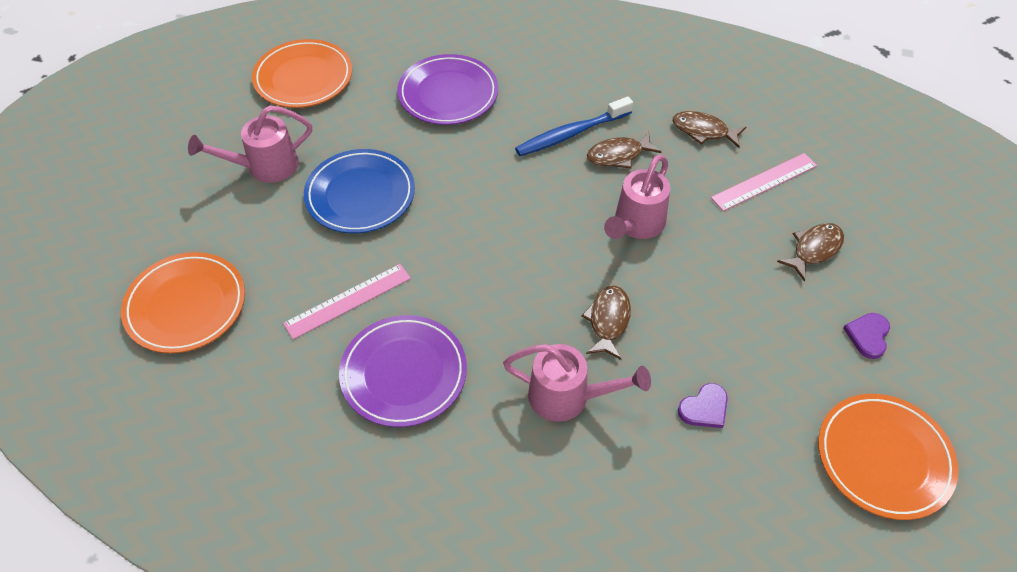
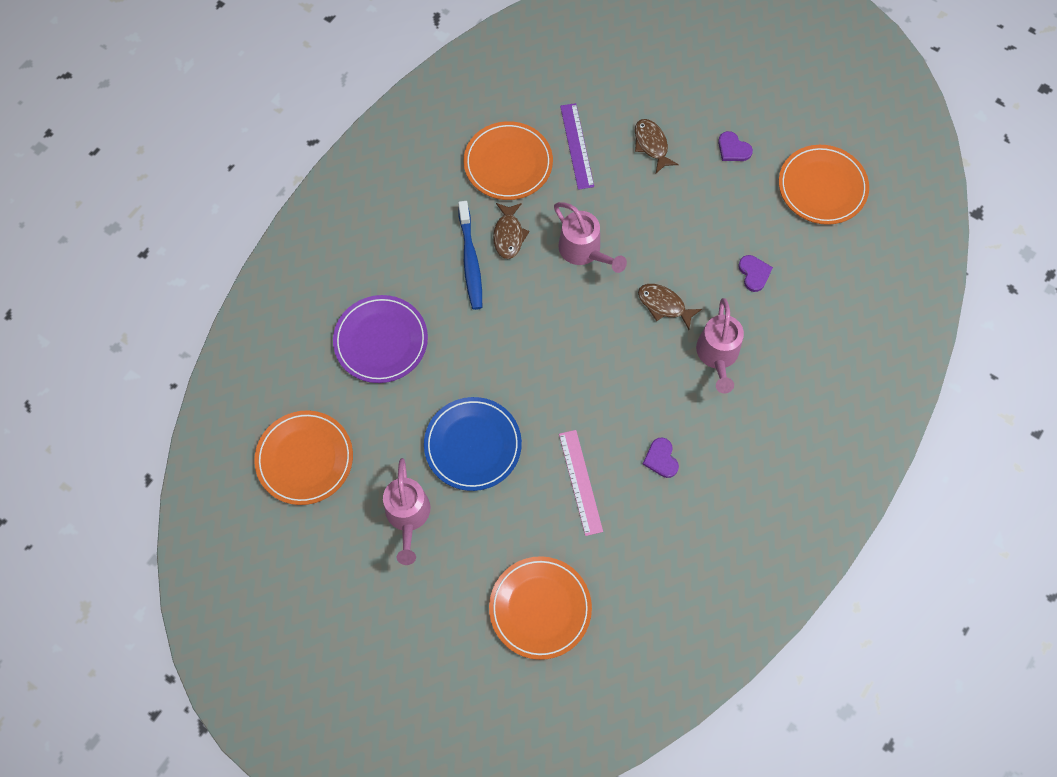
camera: 70 degrees left, 15 degrees up
purple plate [339,315,467,427] -> purple heart [642,438,679,478]
pink watering can [503,344,651,422] -> pink watering can turned 150 degrees clockwise [696,298,744,393]
brown fish [673,111,746,148] -> orange plate [464,121,553,200]
pink ruler [711,153,817,211] -> purple ruler [560,103,594,190]

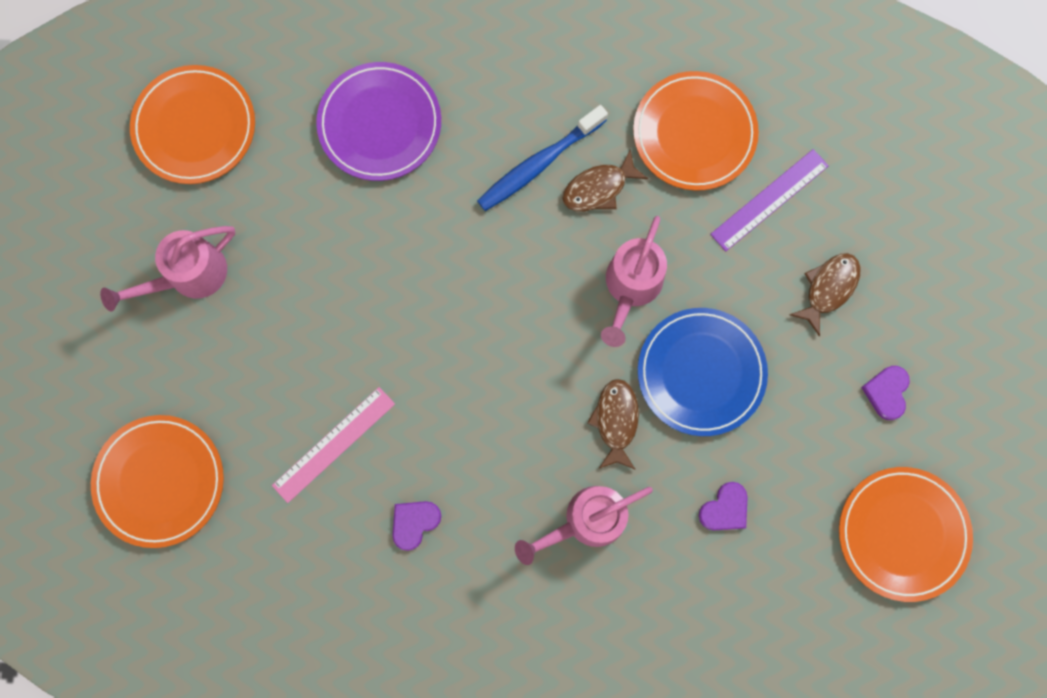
camera: 60 degrees right, 10 degrees up
blue plate [424,397,522,491] -> blue plate moved to [638,308,768,436]

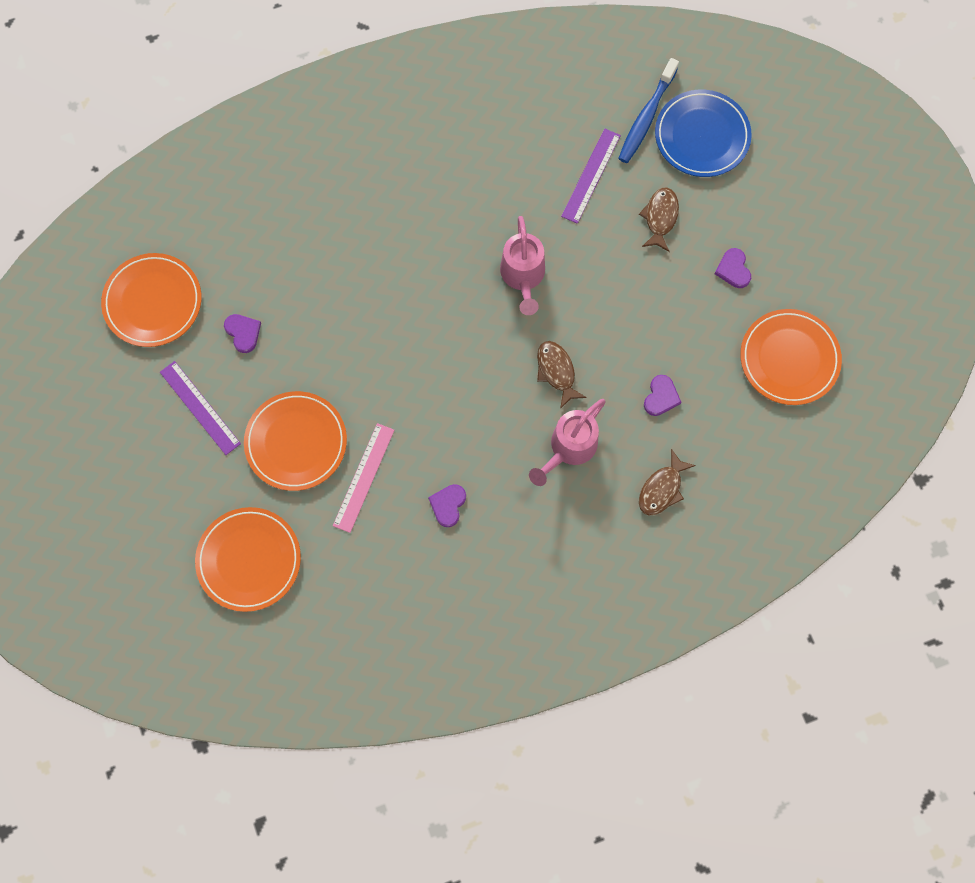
camera: 25 degrees left, 5 degrees down
pink watering can [100,226,235,312] -> purple ruler [160,361,241,455]
purple plate [316,62,441,181] -> none
blue toothbrush [477,105,608,211] -> blue toothbrush moved to [618,58,679,163]
brown fish [562,149,649,211] -> brown fish moved to [639,449,696,515]
orange plate [633,71,759,191] -> orange plate moved to [244,391,347,491]
blue plate [638,308,768,436] -> blue plate moved to [655,90,752,177]
none -> purple heart [224,314,261,353]

